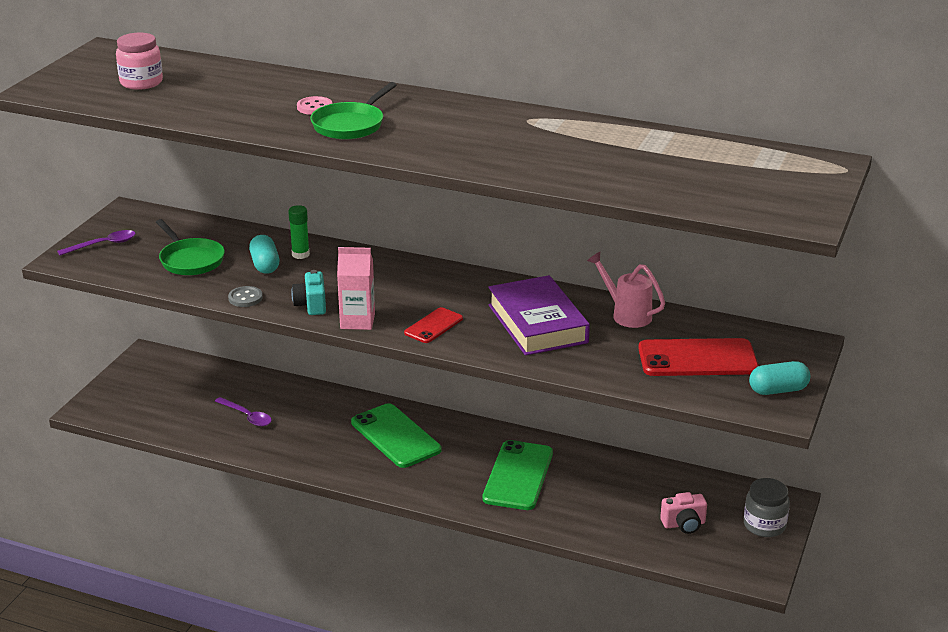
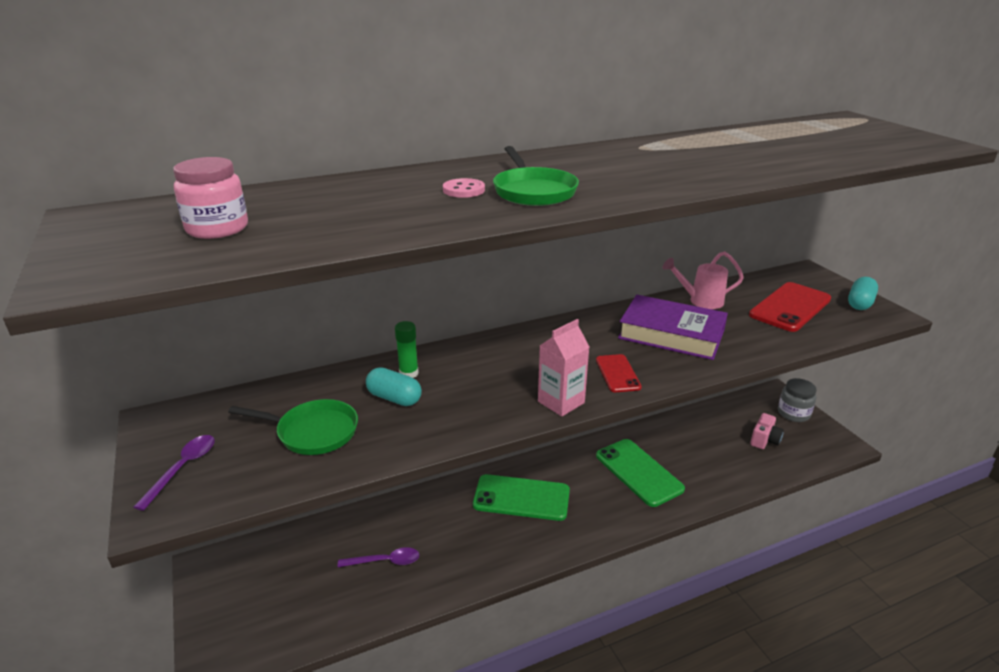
camera: 45 degrees left, 0 degrees up
grey button [228,286,263,307] -> none
turquoise camera [291,270,326,315] -> none

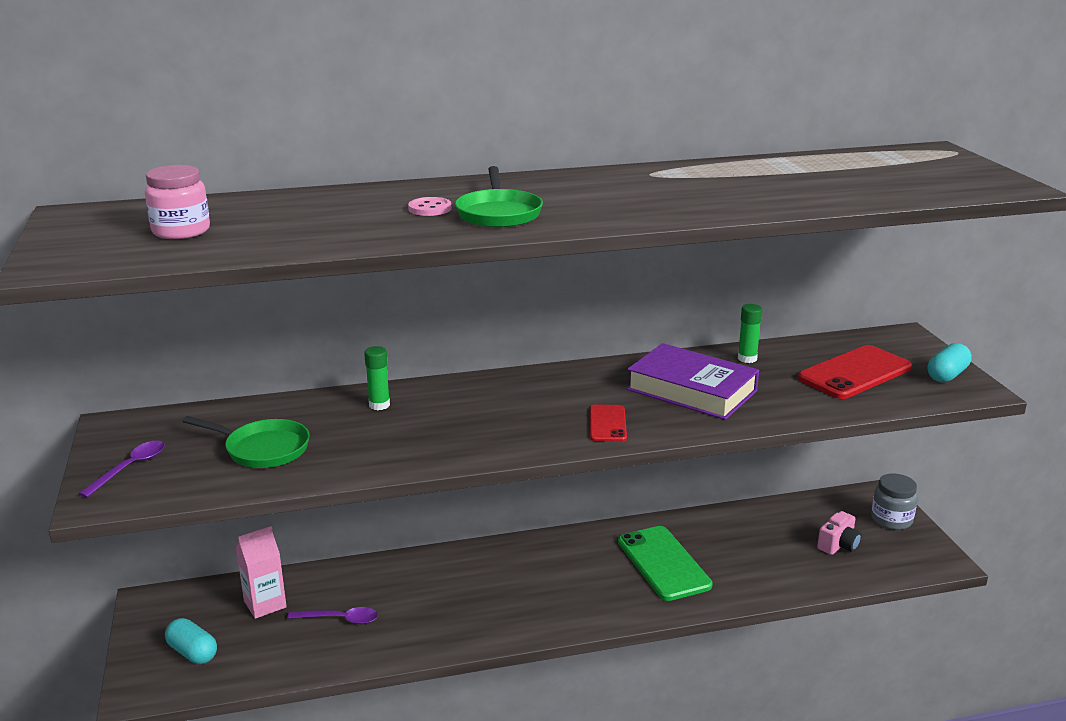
camera: 10 degrees right, 5 degrees down
turquoise capsule [366,367,422,406] -> turquoise capsule moved to [165,618,217,664]
green phone [473,474,570,521] -> none
pink carton [538,319,589,416] -> pink carton moved to [236,526,287,619]
pink watering can [663,251,744,309] -> green glue stick [738,304,762,363]

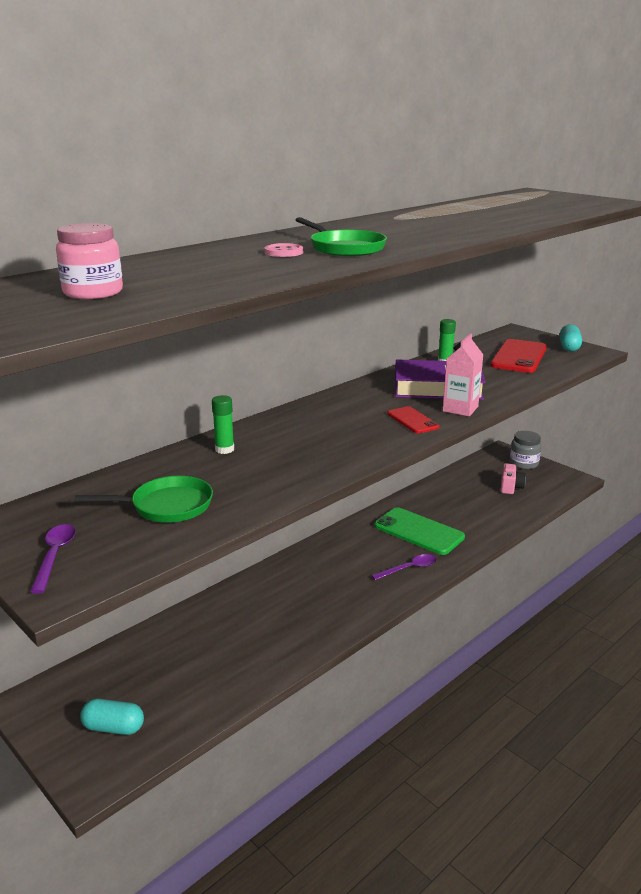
camera: 30 degrees left, 0 degrees up
pink carton [236,526,287,619] -> pink carton moved to [443,333,483,416]
purple spoon [287,607,378,624] -> purple spoon moved to [371,554,437,580]

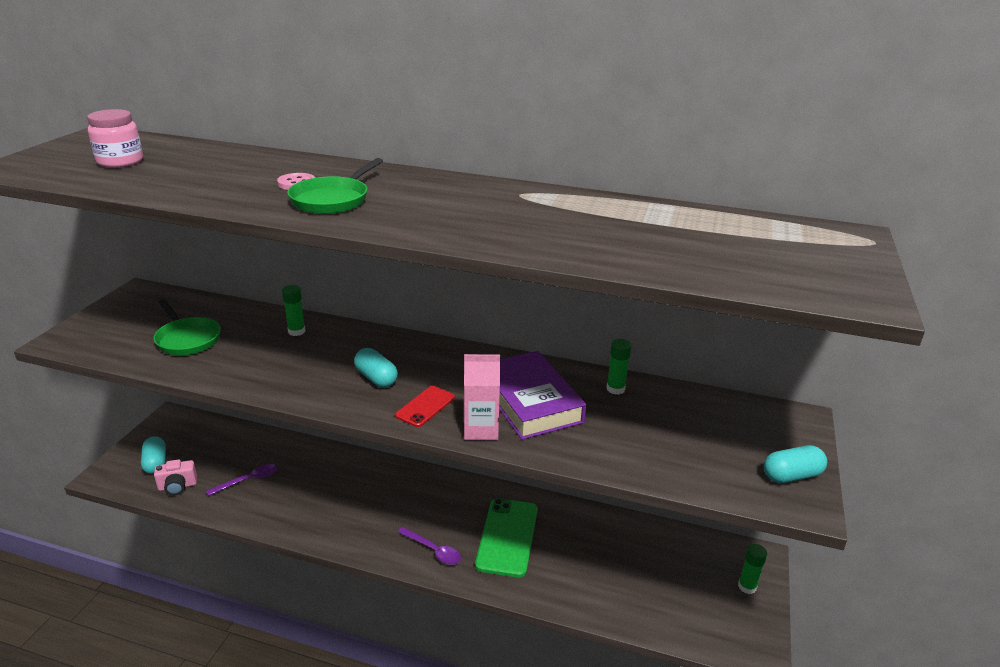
camera: 60 degrees right, 5 degrees up
purple spoon [30,524,76,594] -> purple spoon moved to [206,464,277,496]
red phone [490,339,547,373] -> none
pink camera [501,463,526,494] -> pink camera moved to [154,459,197,495]
grey jar [510,431,542,469] -> green glue stick [738,544,767,594]
none -> turquoise capsule [354,348,398,387]

